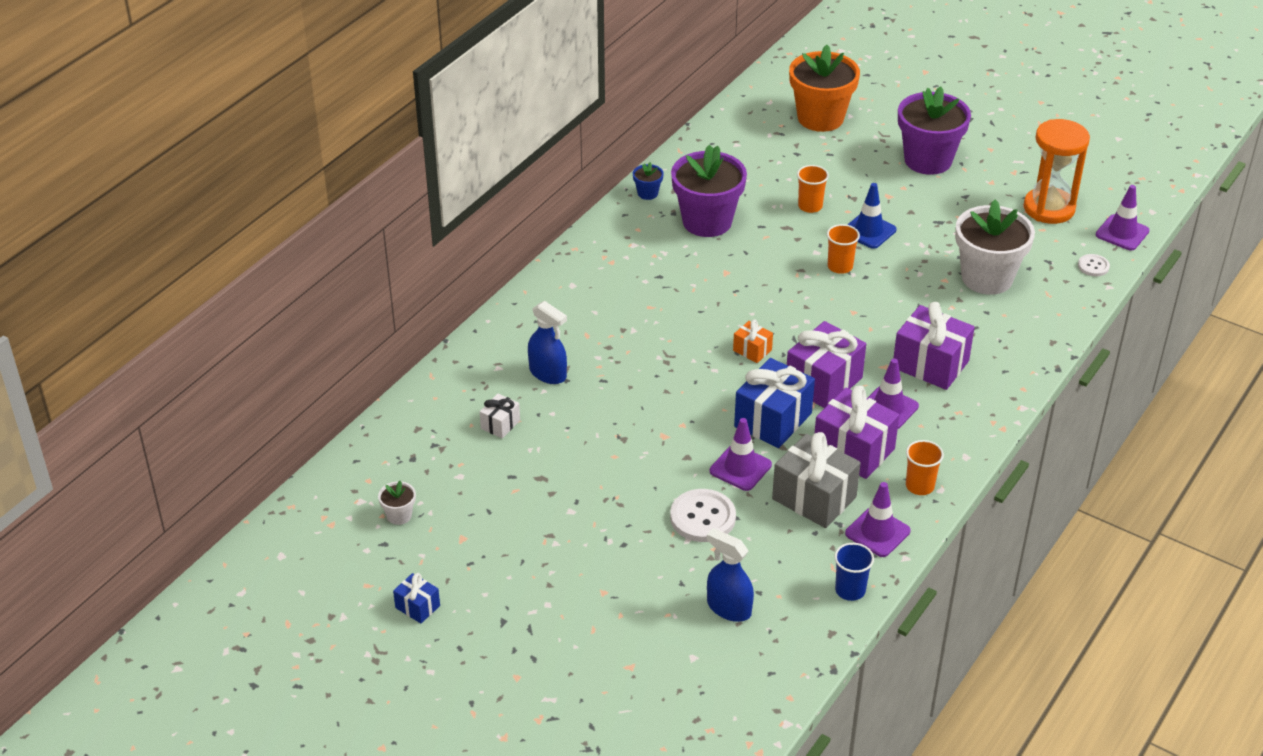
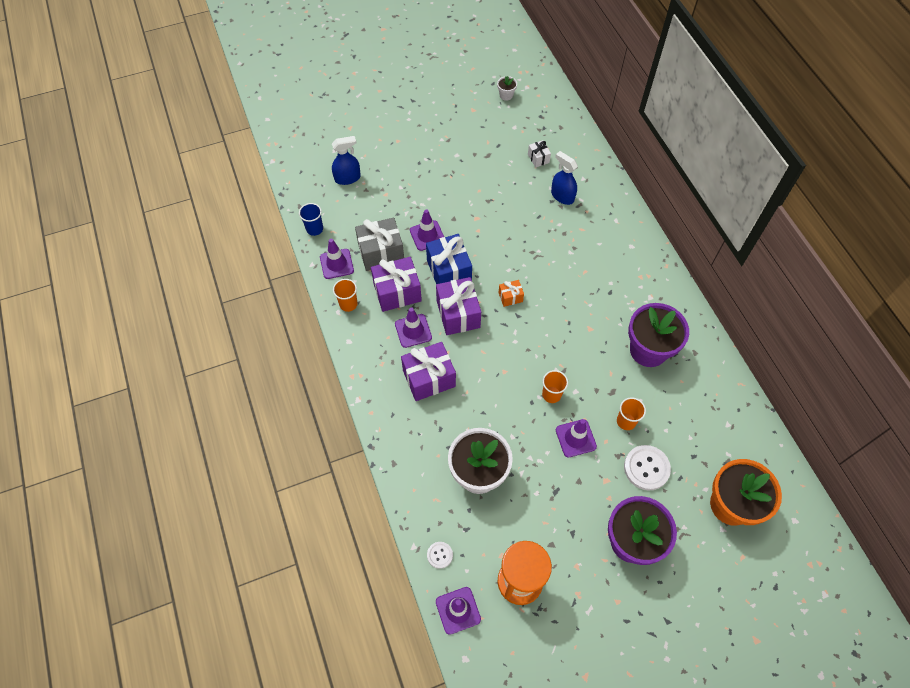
camera: 125 degrees right, 20 degrees up
blue gift [393,573,440,623] -> none
blue spray bottle [528,301,567,384] -> blue spray bottle turned 60 degrees clockwise [551,151,578,205]
blue flower pot [633,162,664,200] -> none
white button [670,489,736,542] -> white button moved to [624,445,671,491]
blue traffic cone [847,183,897,249] -> purple traffic cone [556,419,597,457]

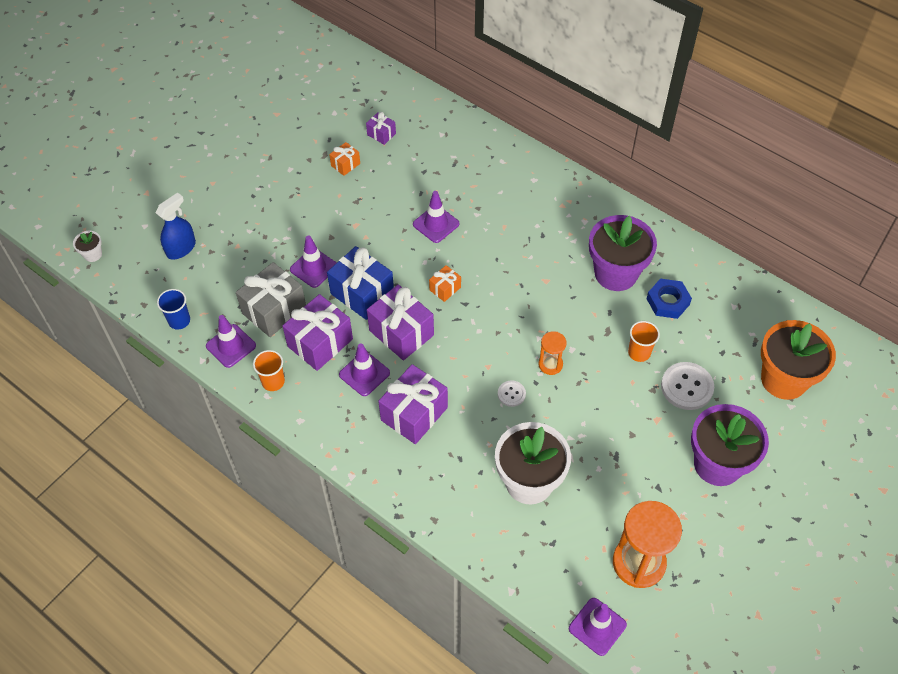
camera: 30 degrees left, 5 degrees down
white button [427,542,453,569] -> white button moved to [498,380,526,407]
white flower pot [497,76,517,101] -> white flower pot moved to [73,231,102,262]
white gift [528,140,551,168] -> purple gift [366,112,396,145]
orange cup [542,370,568,403] -> orange hourglass [538,331,567,375]
blue spray bottle [551,151,578,205] -> none
purple traffic cone [556,419,597,457] -> purple traffic cone moved to [413,191,459,243]
none -> orange gift [329,142,360,176]
none -> blue nut [647,278,692,319]

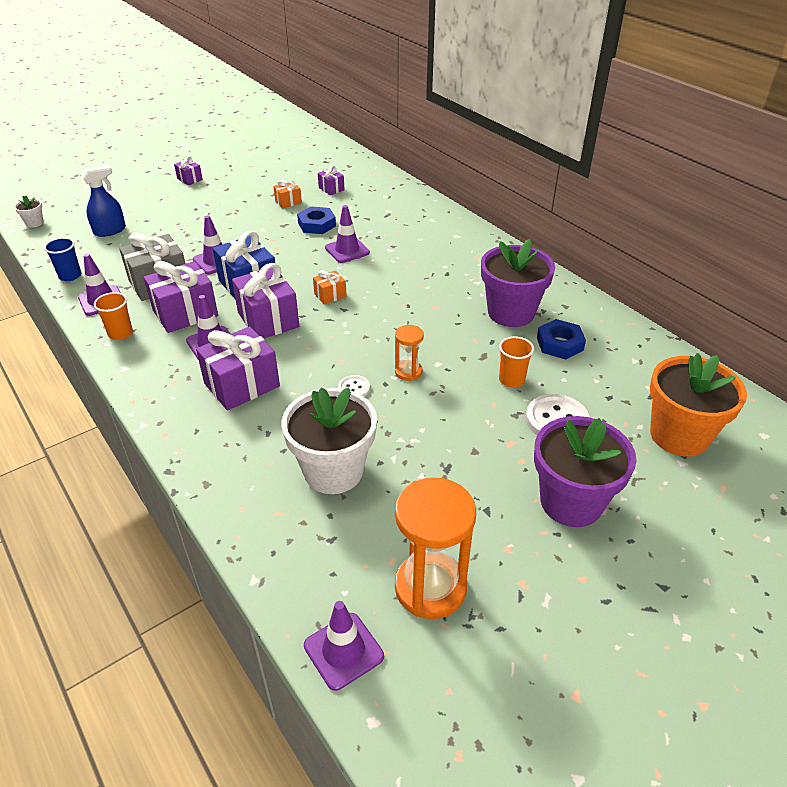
camera: 15 degrees right, 15 degrees down
none -> purple gift [174,156,203,185]
none -> blue nut [297,206,336,234]

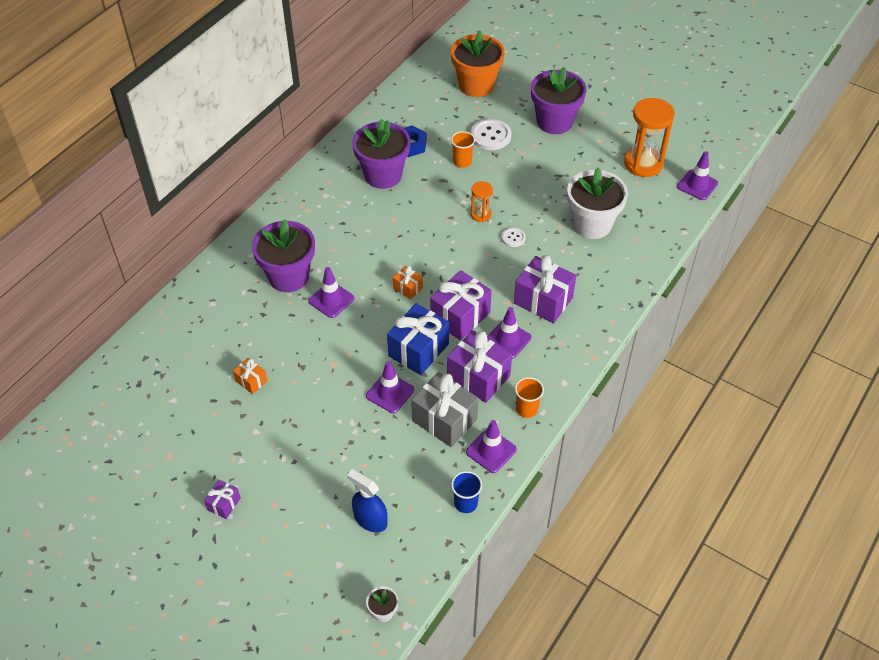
camera: 110 degrees left, 10 degrees up
blue nut [297,206,336,234] -> none
purple gift [318,165,345,195] -> none
none -> purple flower pot [252,219,315,292]

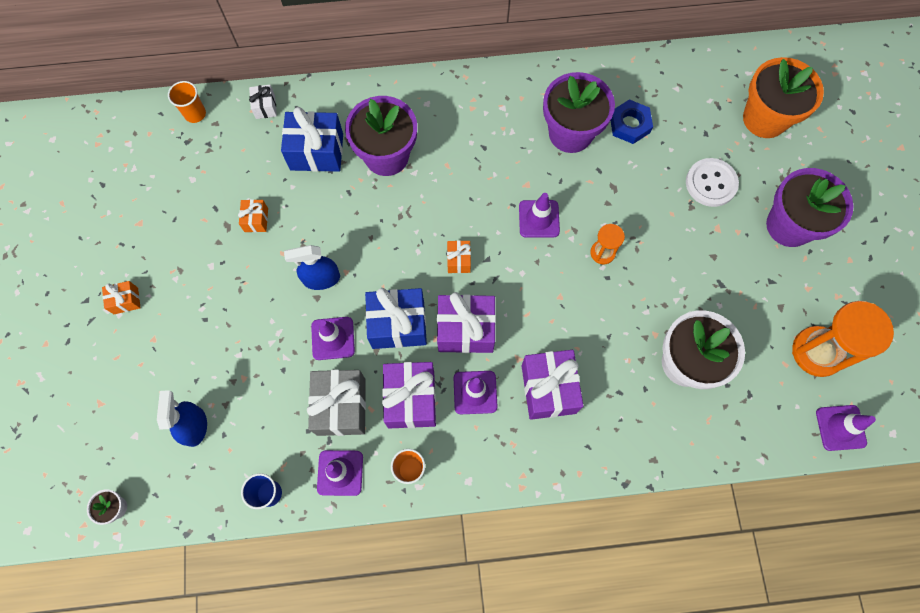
camera: 50 degrees right, 20 degrees up
purple gift [204,480,241,519] -> orange gift [102,281,141,314]
purple traffic cone [308,267,354,318] -> purple traffic cone moved to [519,193,560,238]
orange cup [451,131,475,168] -> orange cup moved to [168,81,206,123]
white button [502,227,526,247] -> none
none -> white gift [249,85,277,119]
none -> blue gift [281,107,343,172]
none -> blue spray bottle [284,245,340,290]

